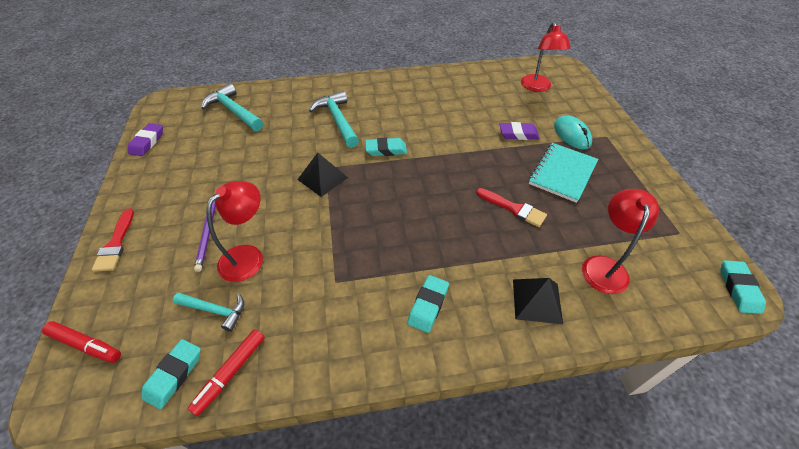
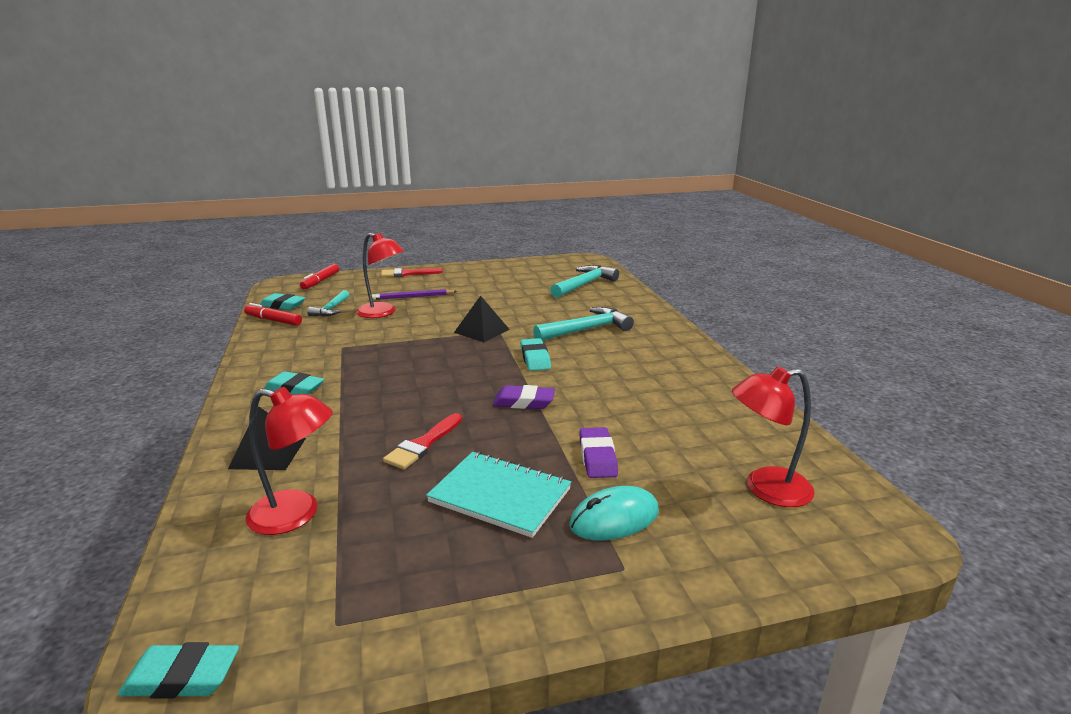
camera: 85 degrees right, 25 degrees down
purple eraser [128,123,163,156] -> purple eraser moved to [493,385,555,409]

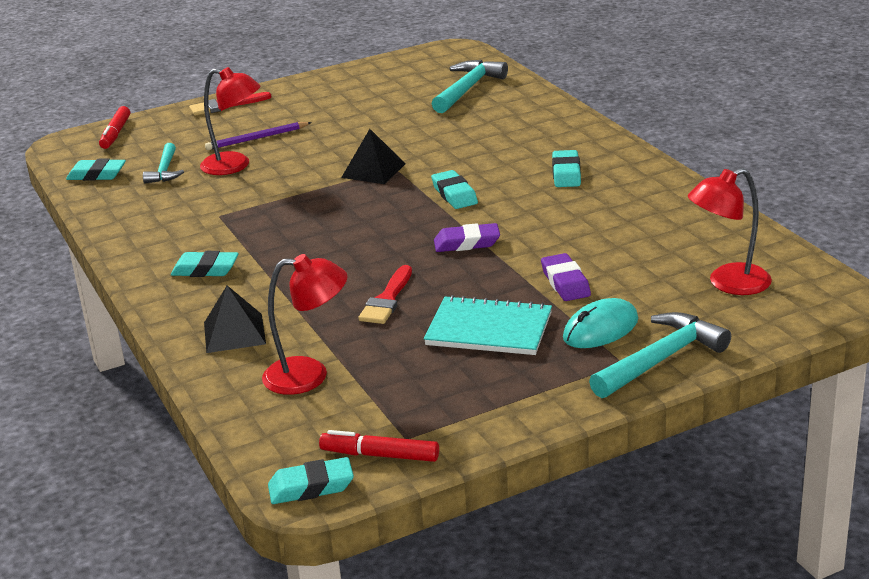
camera: 10 degrees left, 5 degrees up
red marker [244,303,302,326] -> red marker moved to [319,430,439,462]
turquoise hammer [533,307,634,341] -> turquoise hammer moved to [589,312,731,398]
none -> turquoise eraser [552,150,581,187]

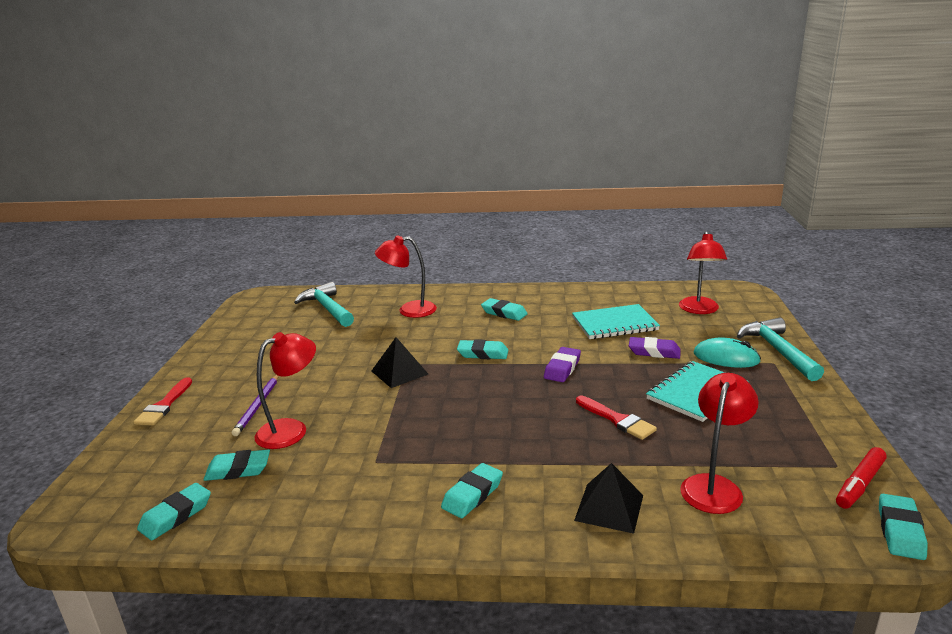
camera: 60 degrees left, 5 degrees down
red marker [99,106,130,149] -> none
turquoise hammer [143,143,184,184] -> turquoise eraser [204,449,270,481]
turquoise mouse [563,298,638,348] -> turquoise mouse turned 60 degrees counterclockwise [693,337,761,368]
none -> red lamp [375,236,437,318]
none -> turquoise notebook [572,304,660,339]

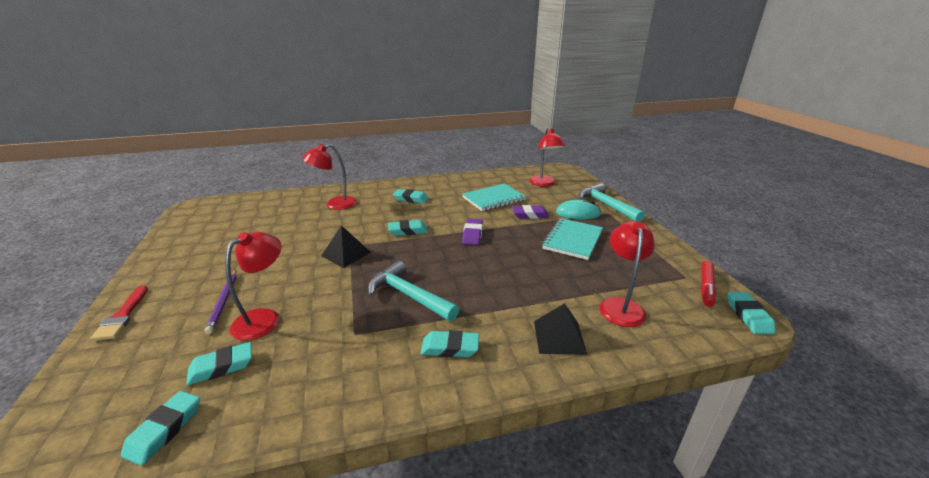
camera: 20 degrees left, 5 degrees up
turquoise hammer [294,282,354,327] -> turquoise hammer moved to [368,261,459,321]
turquoise eraser [441,463,503,518] -> turquoise eraser turned 75 degrees clockwise [421,330,479,357]
red brush [576,396,657,440] -> none

